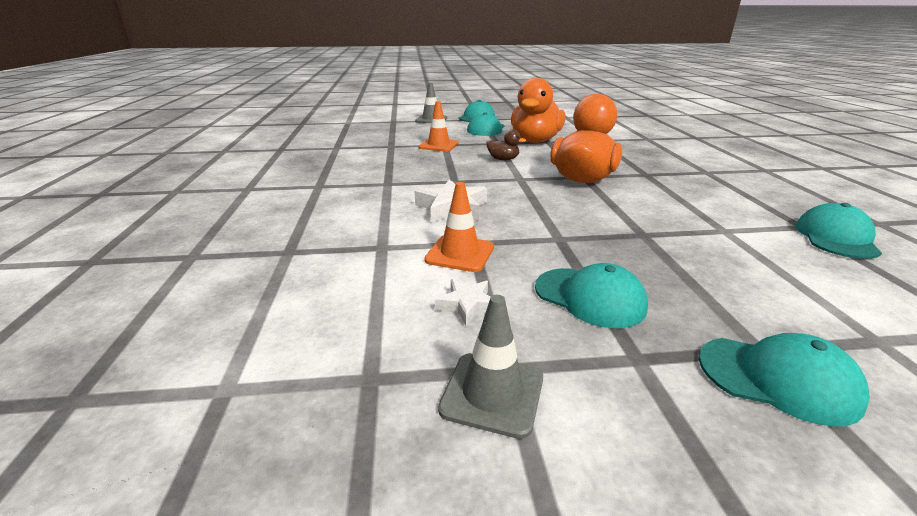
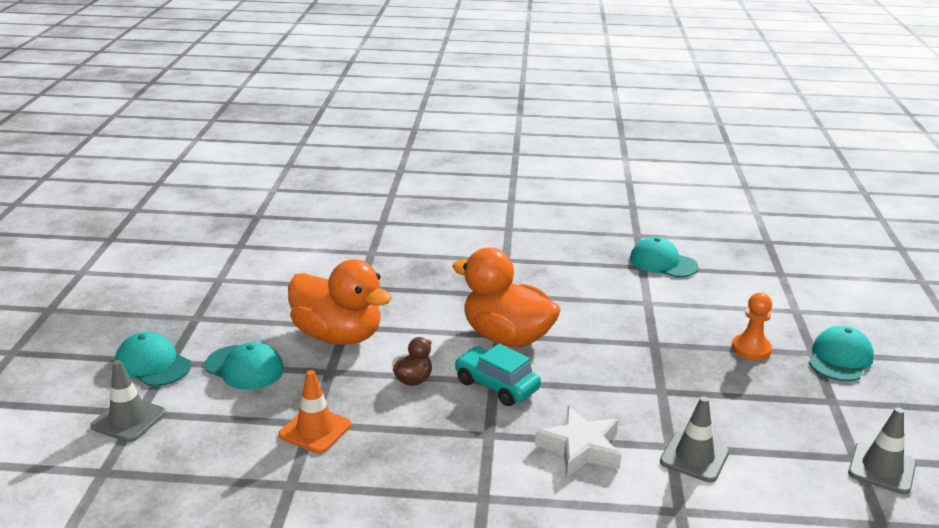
camera: 80 degrees left, 0 degrees up
orange traffic cone [424,182,494,272] -> grey traffic cone [660,396,729,483]
white star [435,279,491,326] -> none
turquoise cap [535,263,648,328] -> none
none -> turquoise car [454,344,541,406]
none -> orange pawn [732,293,772,360]

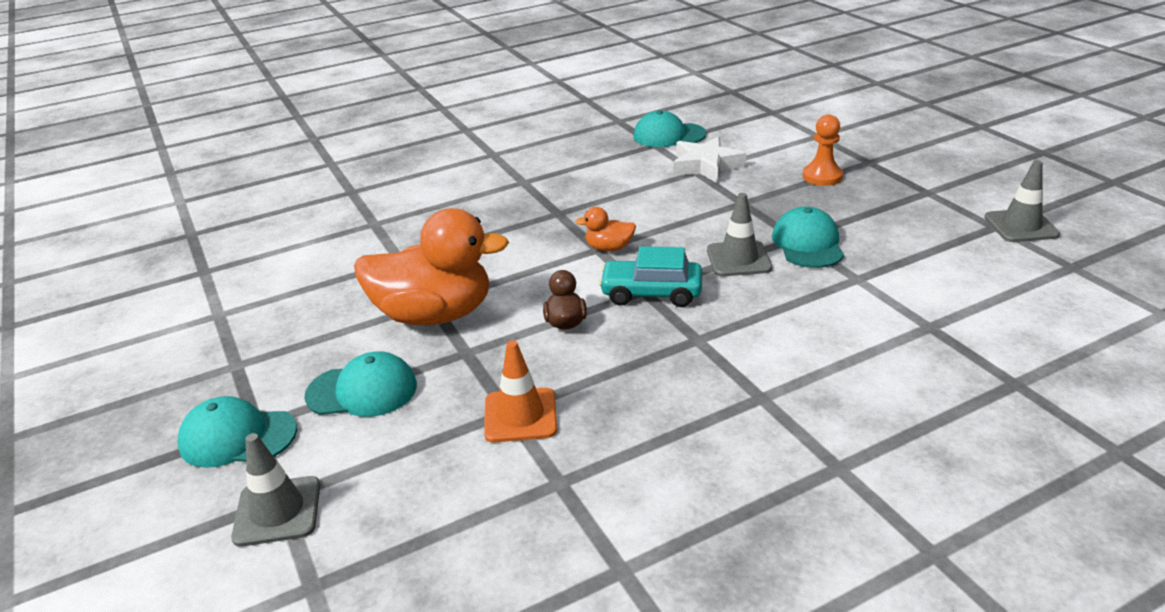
camera: 30 degrees left, 5 degrees up
orange duck [452,248,561,347] -> orange duck [575,207,636,251], size x0.44
white star [535,406,621,477] -> white star moved to [673,136,746,183]
grey traffic cone [660,396,729,483] -> grey traffic cone moved to [707,193,772,276]
turquoise cap [809,326,874,381] -> turquoise cap moved to [772,206,844,268]

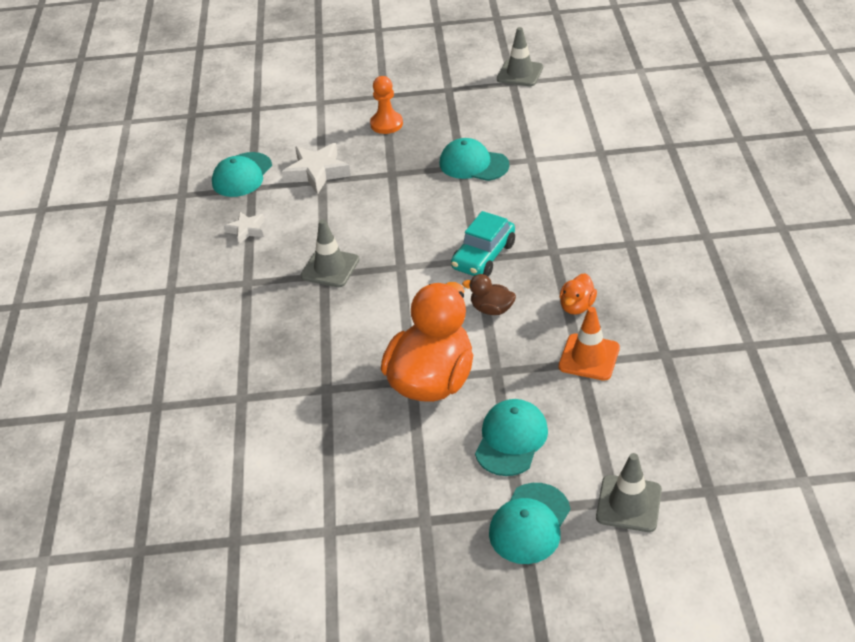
camera: 65 degrees left, 10 degrees up
orange duck [575,207,636,251] -> orange duck moved to [560,273,597,315]
grey traffic cone [707,193,772,276] -> grey traffic cone moved to [301,219,359,287]
none -> white star [224,212,265,244]

